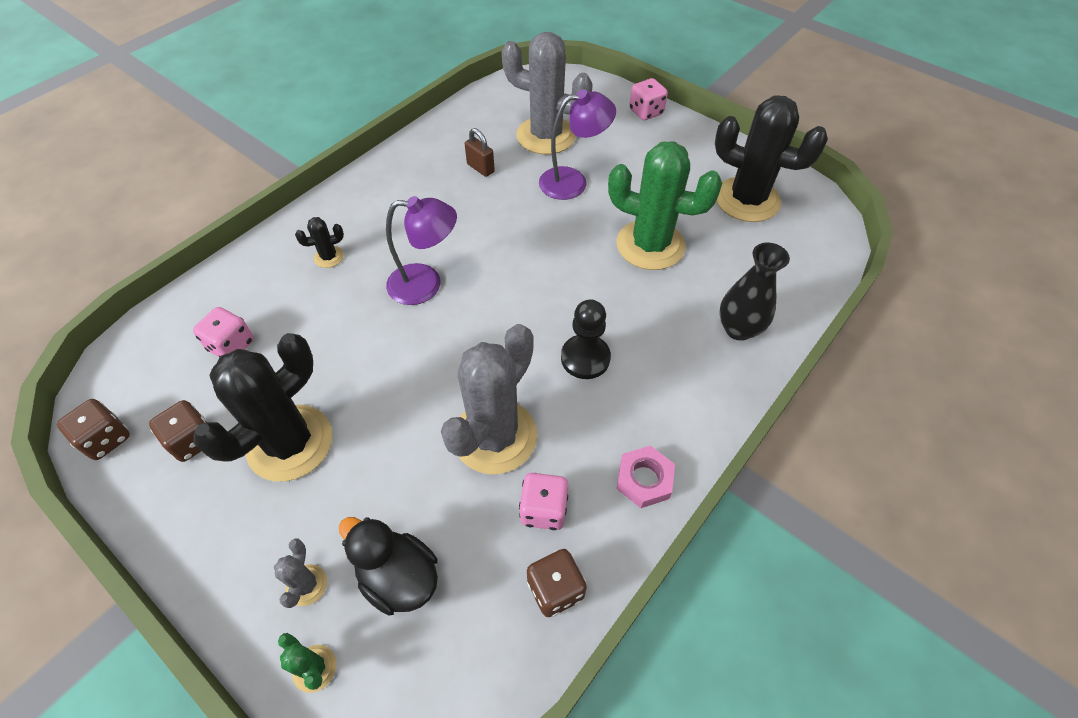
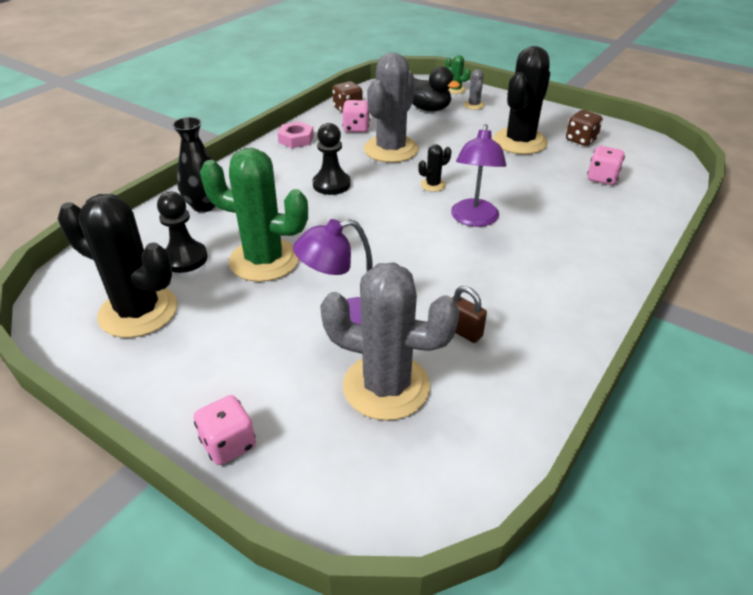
camera: 175 degrees right, 15 degrees down
brown dice [57,399,130,460] -> none
black cactus [295,217,344,268] -> black cactus moved to [419,144,451,192]
purple lamp [386,196,457,305] -> purple lamp turned 75 degrees counterclockwise [451,124,506,227]
none -> black pawn [157,192,208,273]

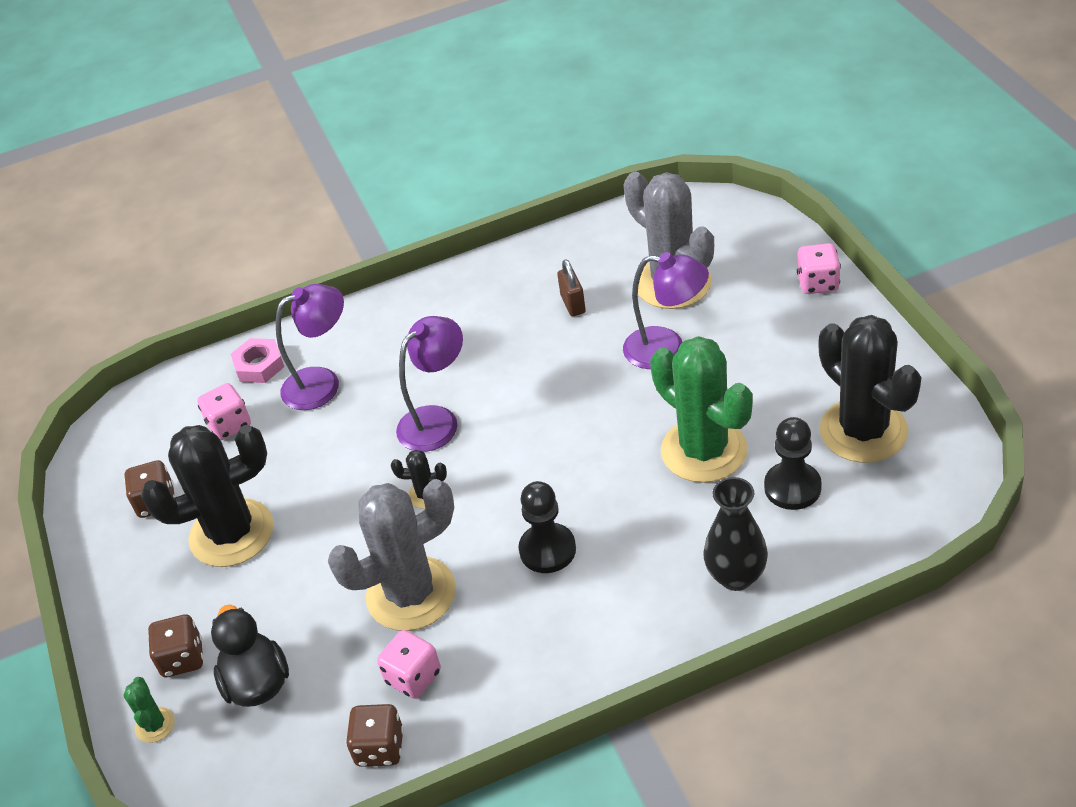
camera: 140 degrees left, 5 degrees up
pink nut [278,121,314,148] -> pink nut moved to [231,338,285,383]
grey cactus [464,69,485,110] -> brown dice [148,614,204,677]
none -> purple lamp [276,284,344,410]

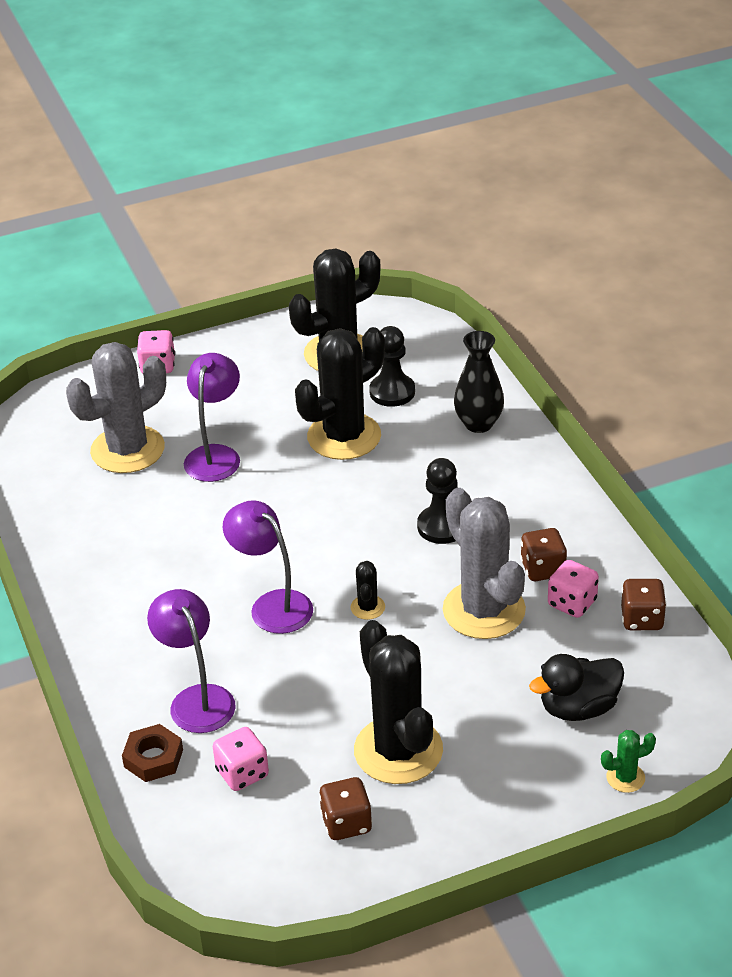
camera: 95 degrees left, 5 degrees down
brown dice [148,614,204,677] -> brown dice moved to [520,528,567,581]
pink nut [231,338,285,383] -> brown nut [122,724,183,782]
brown padlock [557,259,586,316] -> none
green cactus [650,336,753,483] -> black cactus [295,327,385,460]

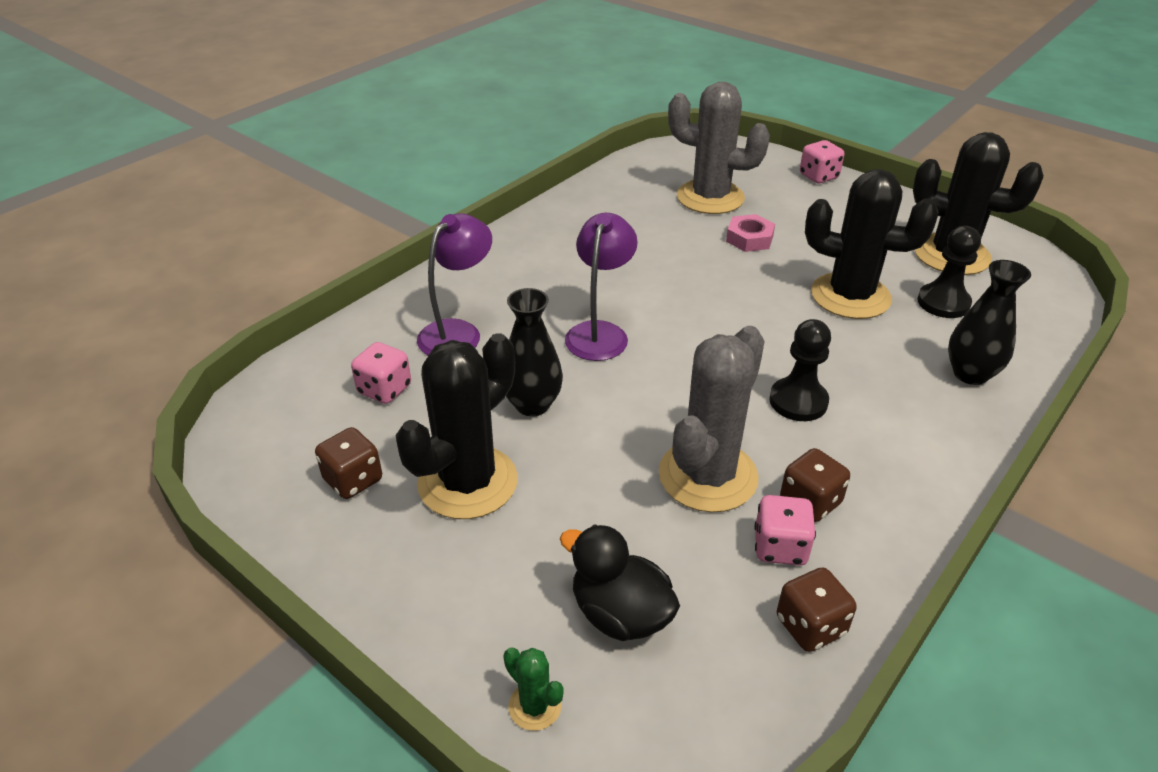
camera: 60 degrees right, 0 degrees up
brown nut [122,724,183,782] -> none
purple lamp [184,353,240,482] -> pink nut [726,214,775,252]
black cactus [350,561,385,620] -> none
none -> black vase [506,288,563,416]

